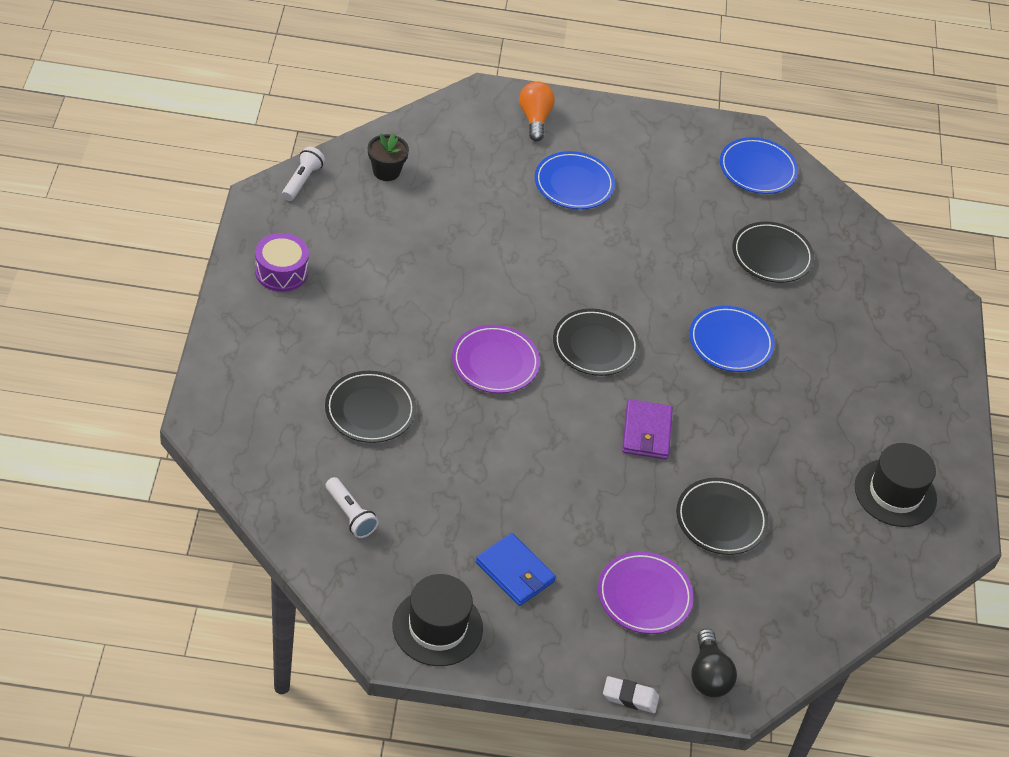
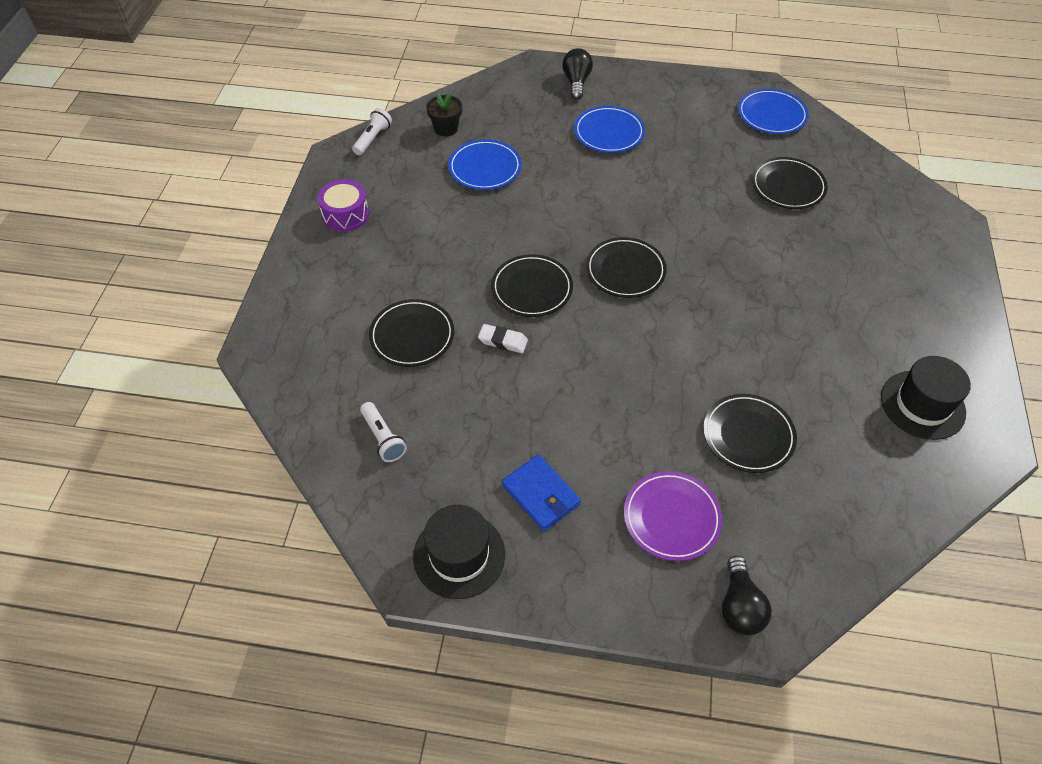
camera: 10 degrees right, 5 degrees up
purple plate [452,325,540,393] -> black plate [491,254,573,317]
orange light bulb [519,81,555,141] -> black light bulb [562,48,593,100]
white eraser [603,676,659,713] -> white eraser moved to [478,324,528,353]
purple wallet [622,399,673,459] -> none
blue plate [689,306,775,372] -> blue plate moved to [448,139,521,190]

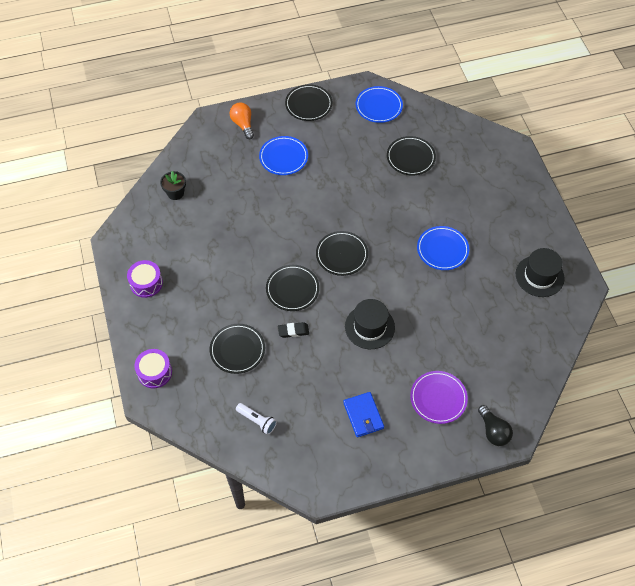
camera: 25 degrees left, 5 degrees up
white flashlight [352,108,392,155] -> none
black hat [413,505,505,599] -> black hat moved to [345,299,395,349]
blue plate [448,139,521,190] -> blue plate moved to [417,226,469,270]
white eraser [478,324,528,353] -> black eraser [278,322,309,338]
blue wallet [502,455,581,531] -> blue wallet turned 45 degrees clockwise [343,392,384,437]
black light bulb [562,48,593,100] -> orange light bulb [230,102,254,139]
black plate [703,394,797,473] -> black plate moved to [285,84,333,121]
none -> purple drum [134,349,172,388]

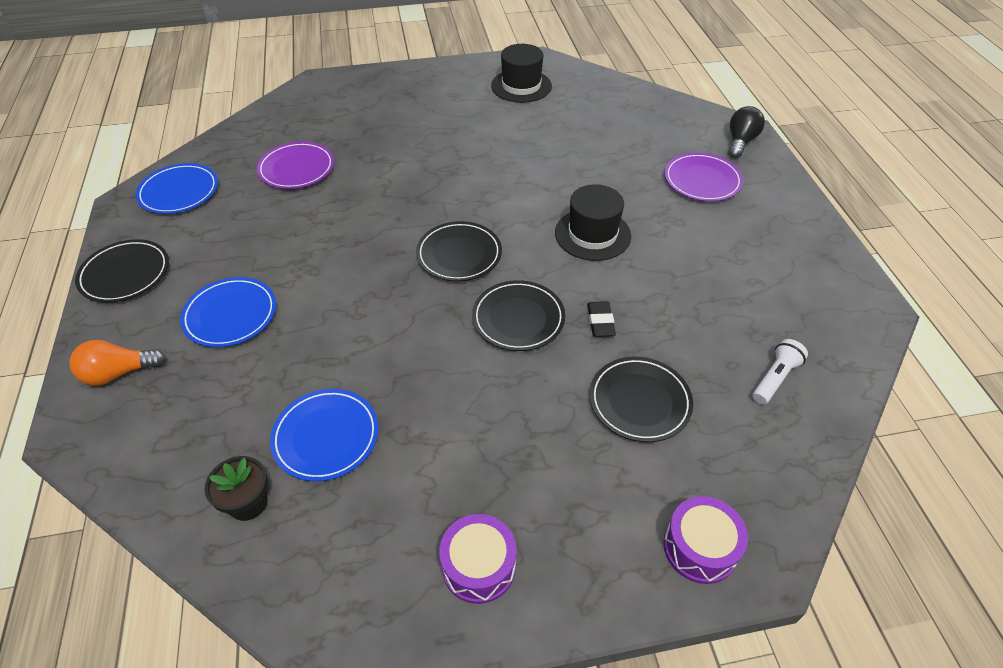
camera: 85 degrees left, 10 degrees down
blue wallet [343,392,384,437] -> none
black plate [387,136,436,175] -> purple plate [257,142,334,189]
blue plate [417,226,469,270] -> blue plate moved to [270,389,379,481]
black light bulb [478,405,513,446] -> black light bulb turned 45 degrees counterclockwise [728,106,765,158]

